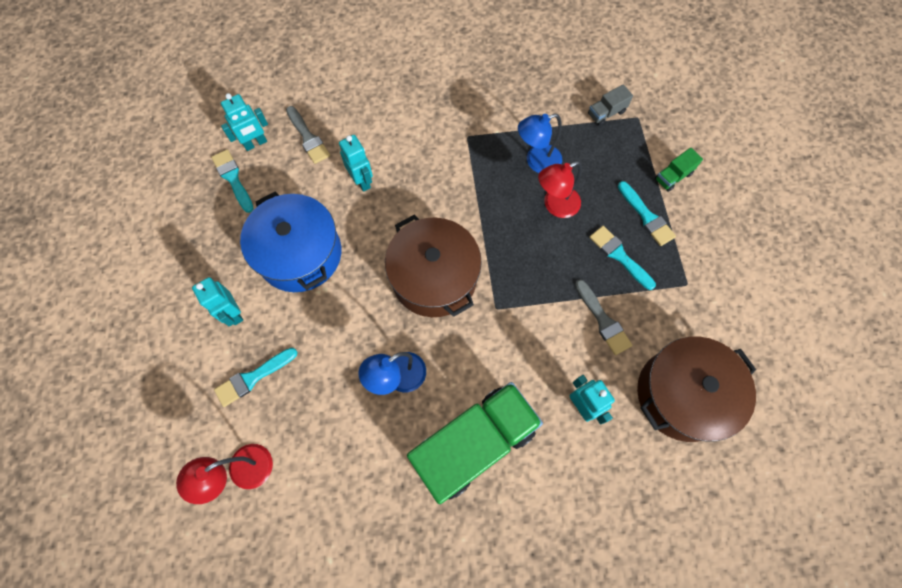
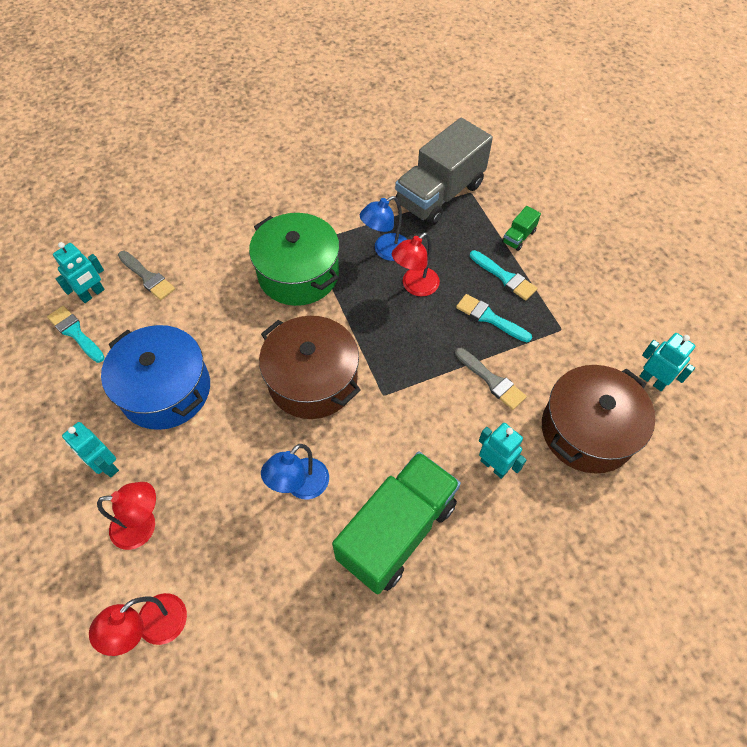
camera: 15 degrees left, 10 degrees down
turquoise brush [214,348,298,407] -> red lamp [97,482,156,550]
turquoise robot [339,135,373,192] -> turquoise robot moved to [640,333,695,391]
grey truck [588,84,633,126] -> grey truck [395,118,493,226], size x2.48
none -> green pot [249,213,340,306]

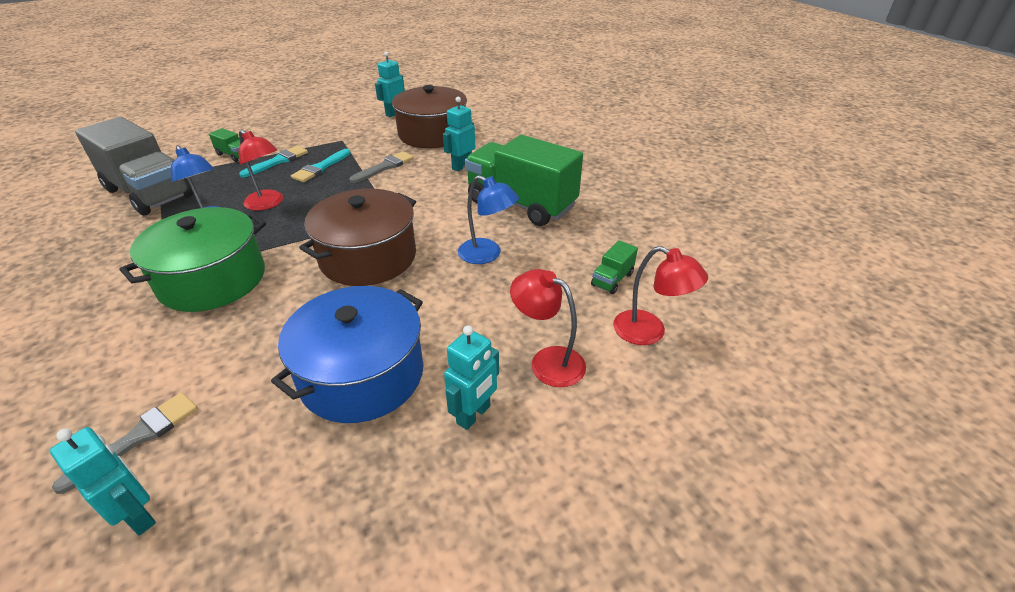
camera: 95 degrees left, 20 degrees down
turquoise brush [47,306,105,363] -> none
red lamp [97,482,156,550] -> red lamp turned 45 degrees counterclockwise [510,269,586,387]
none -> green truck [591,240,638,294]

